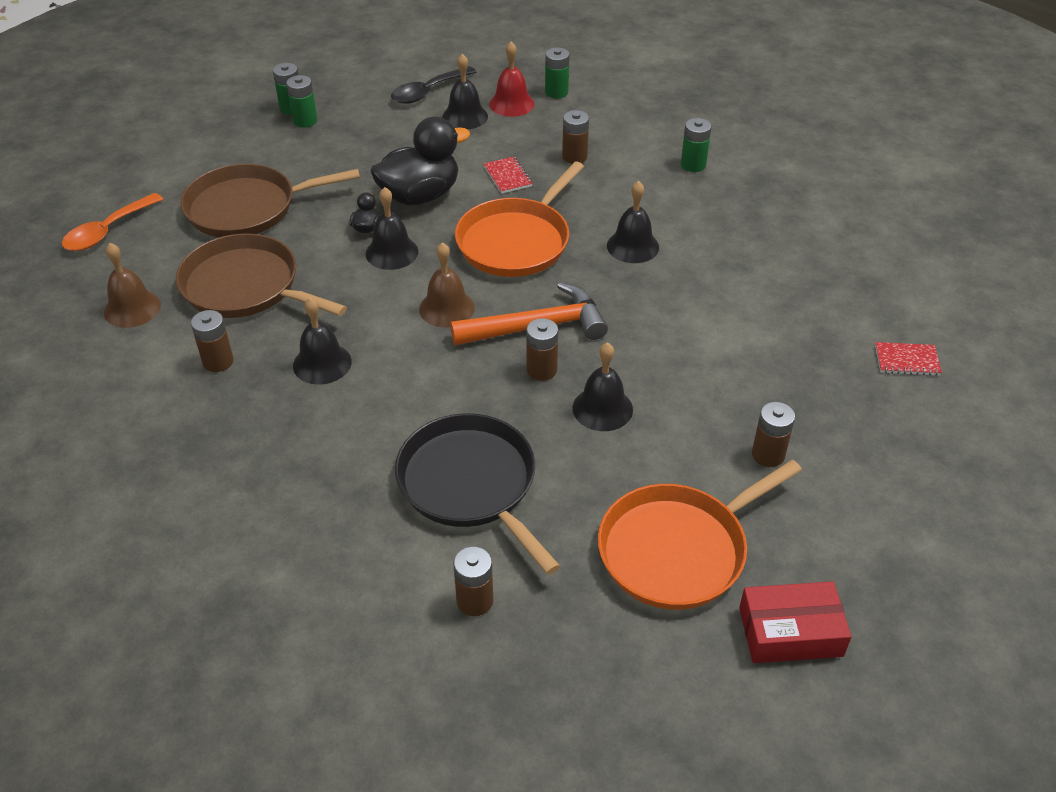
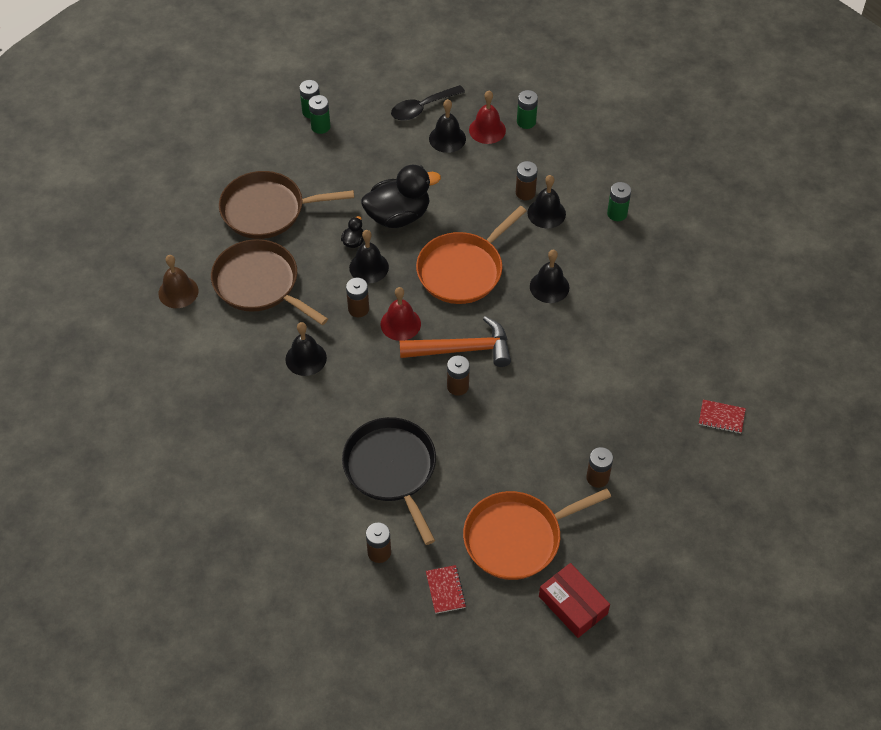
camera: 10 degrees right, 10 degrees up
orange spoon [62,193,163,251] -> none
brown battery [191,310,234,372] -> brown battery moved to [346,278,369,317]
brown bell [419,242,475,328] -> red bell [381,287,421,341]
red notebook [484,157,533,194] -> red notebook moved to [426,565,466,614]
black bell [573,342,633,431] -> black bell moved to [527,175,566,228]
red box [739,581,852,663] -> red box turned 45 degrees clockwise [539,563,610,638]

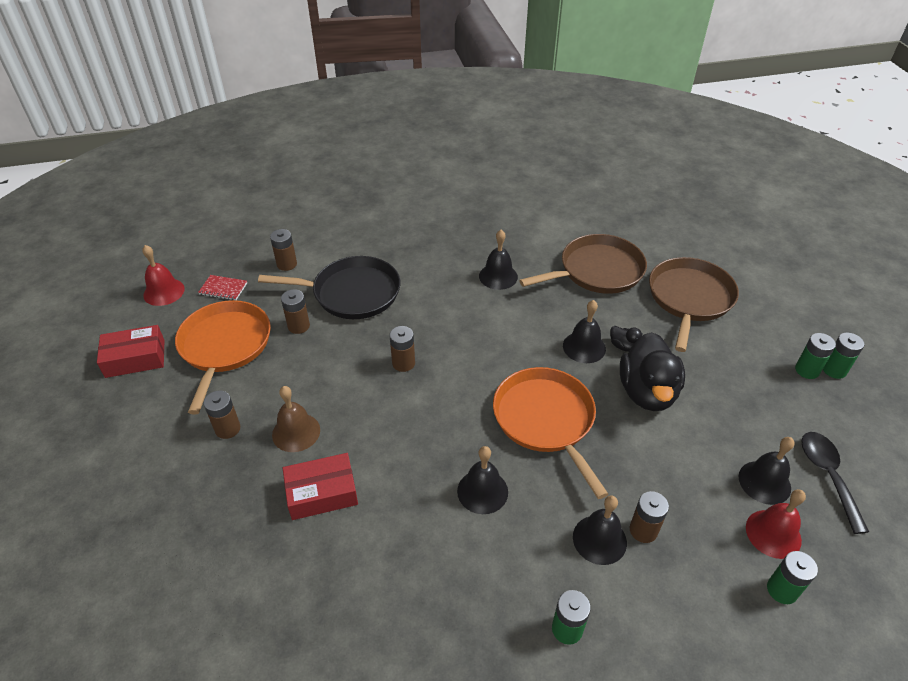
camera: 115 degrees right, 10 degrees down
brown bell [158,255,199,308] -> brown bell moved to [272,386,320,452]
brown battery [346,278,369,317] -> brown battery moved to [281,289,310,334]
red bell [381,287,421,341] -> red bell moved to [142,245,185,306]
orange hammer [399,316,511,367] -> none
red notebook [699,400,746,433] -> none
none -> red box [283,453,358,520]

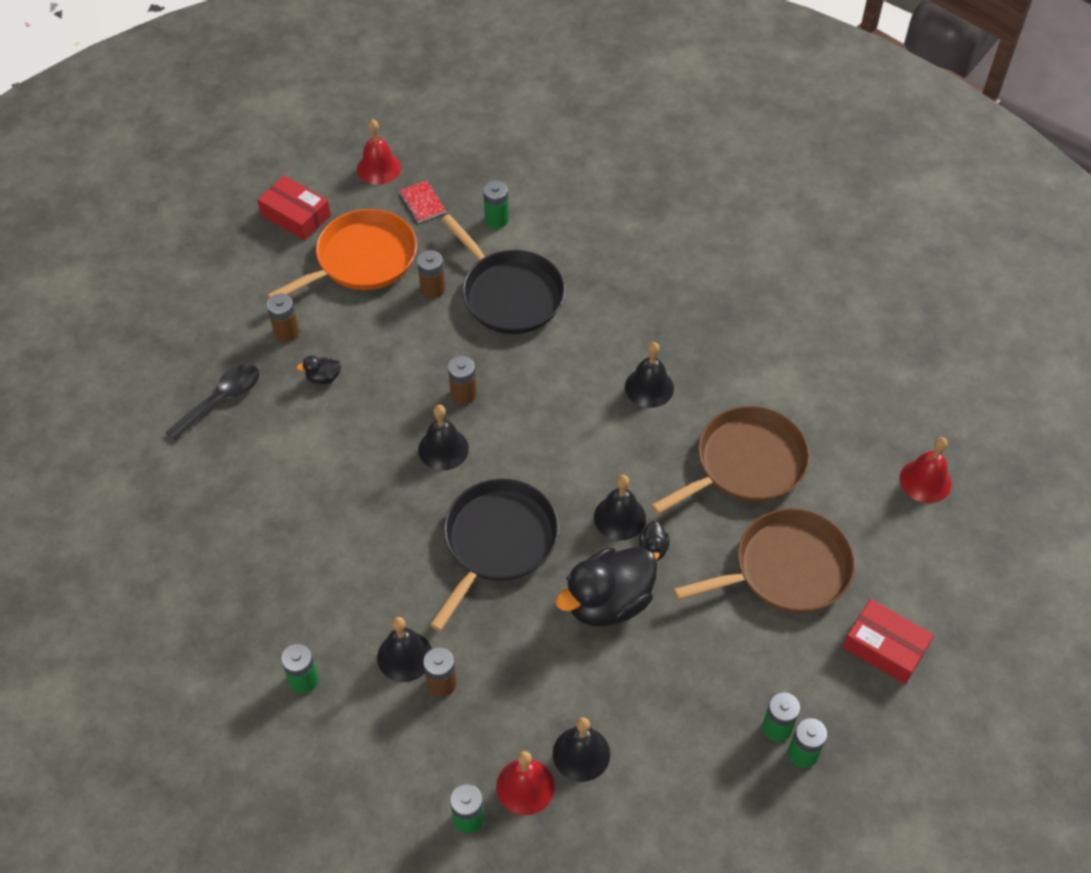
camera: 50 degrees right, 10 degrees up
brown battery [270,229,297,271] -> green battery [483,181,509,229]
brown bell [272,386,320,452] -> black duck [297,356,341,384]
red box [283,453,358,520] -> red box moved to [843,599,934,684]
black bell [457,446,508,514] -> black bell moved to [418,405,469,471]
orange pan [493,367,608,499] -> black pan [430,479,559,631]
brown pan [519,234,647,294] -> brown pan turned 60 degrees counterclockwise [651,406,810,514]
black spoon [801,432,869,534] -> black spoon moved to [166,364,259,441]
none -> red bell [900,437,951,503]

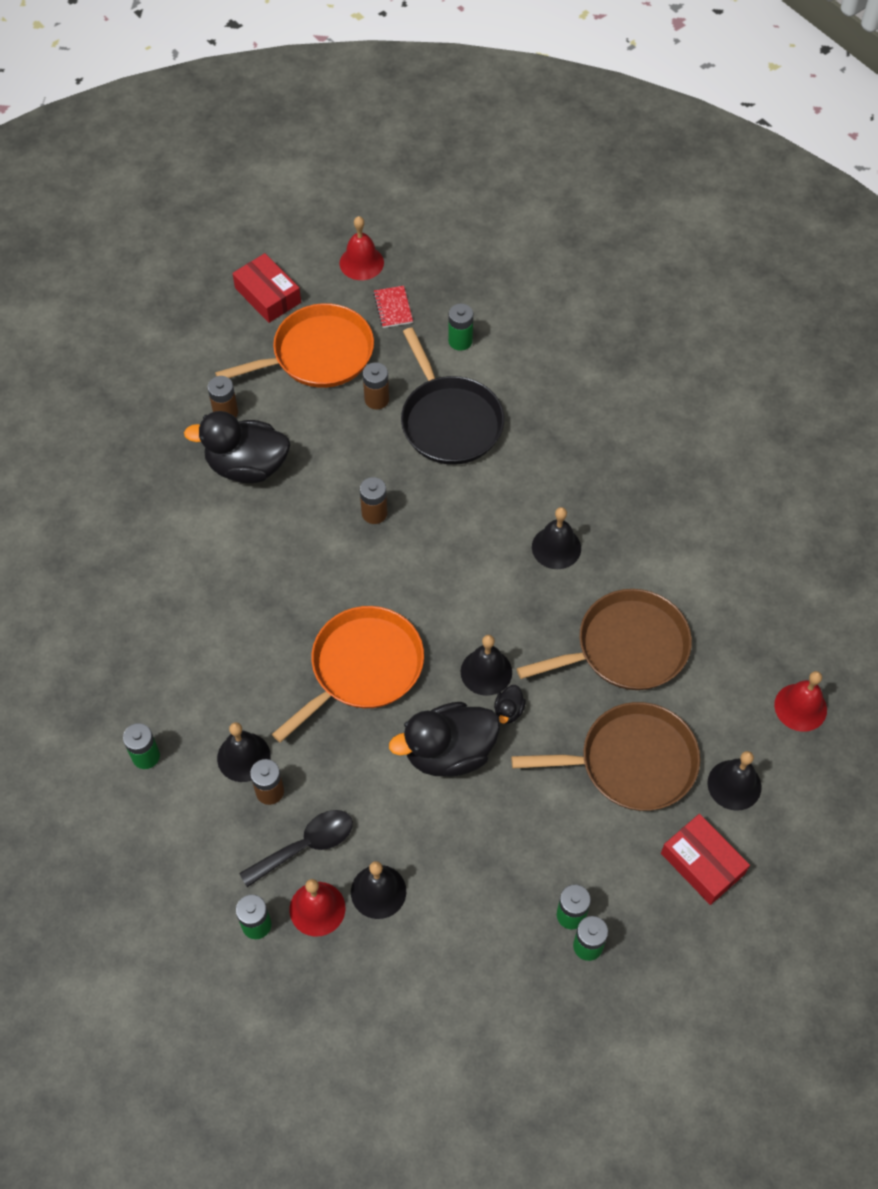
camera: 15 degrees right, 5 degrees up
black spoon [166,364,259,441] -> black spoon moved to [239,810,353,887]
black duck [297,356,341,384] -> black duck [184,411,290,483], size x2.39
black bell [418,405,469,471] -> black bell moved to [707,751,762,811]
black pan [430,479,559,631] -> orange pan [272,606,424,742]

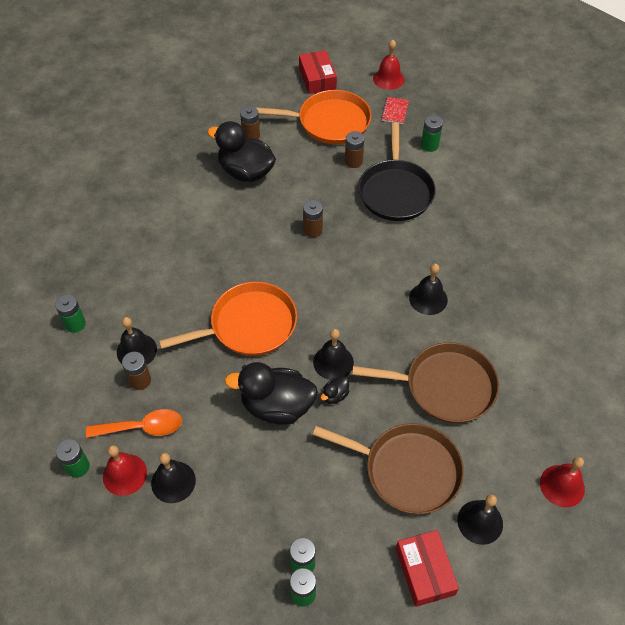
camera: 25 degrees right, 5 degrees down
black spoon [239,810,353,887] -> orange spoon [86,409,182,438]

